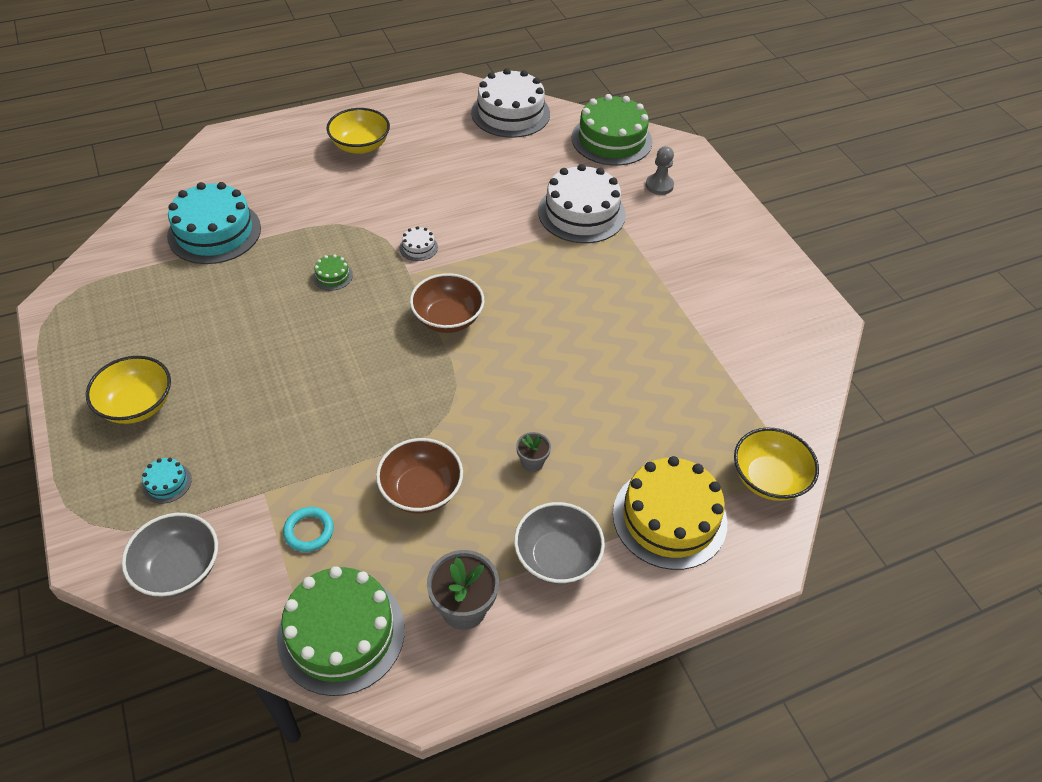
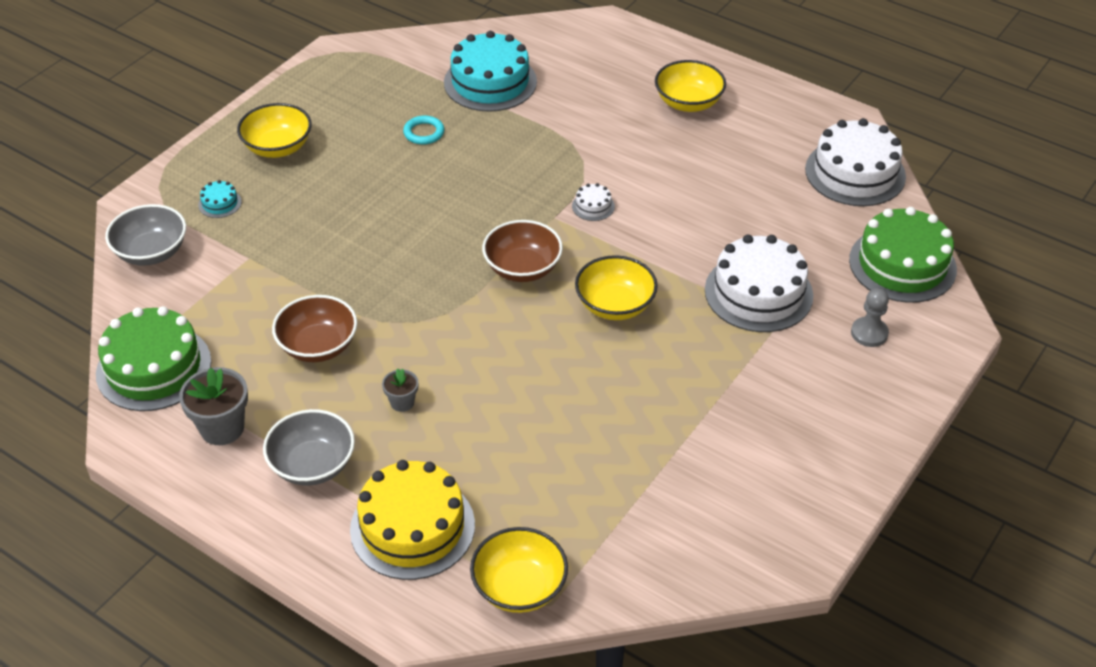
camera: 60 degrees right, 5 degrees down
turquoise ring [283,507,334,552] -> turquoise ring moved to [403,116,444,145]
green cake [313,254,353,291] -> none
none -> yellow bowl [575,255,658,320]

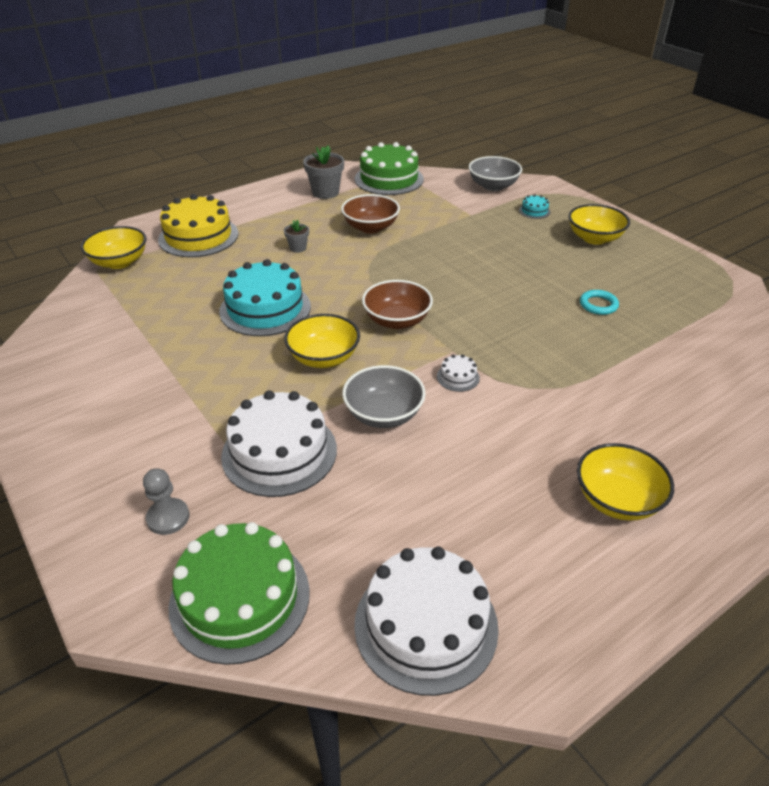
camera: 110 degrees right, 5 degrees down
grey bowl [263,409,355,486] -> grey bowl moved to [342,365,426,428]
turquoise cake [444,31,537,112] -> turquoise cake moved to [219,259,311,336]

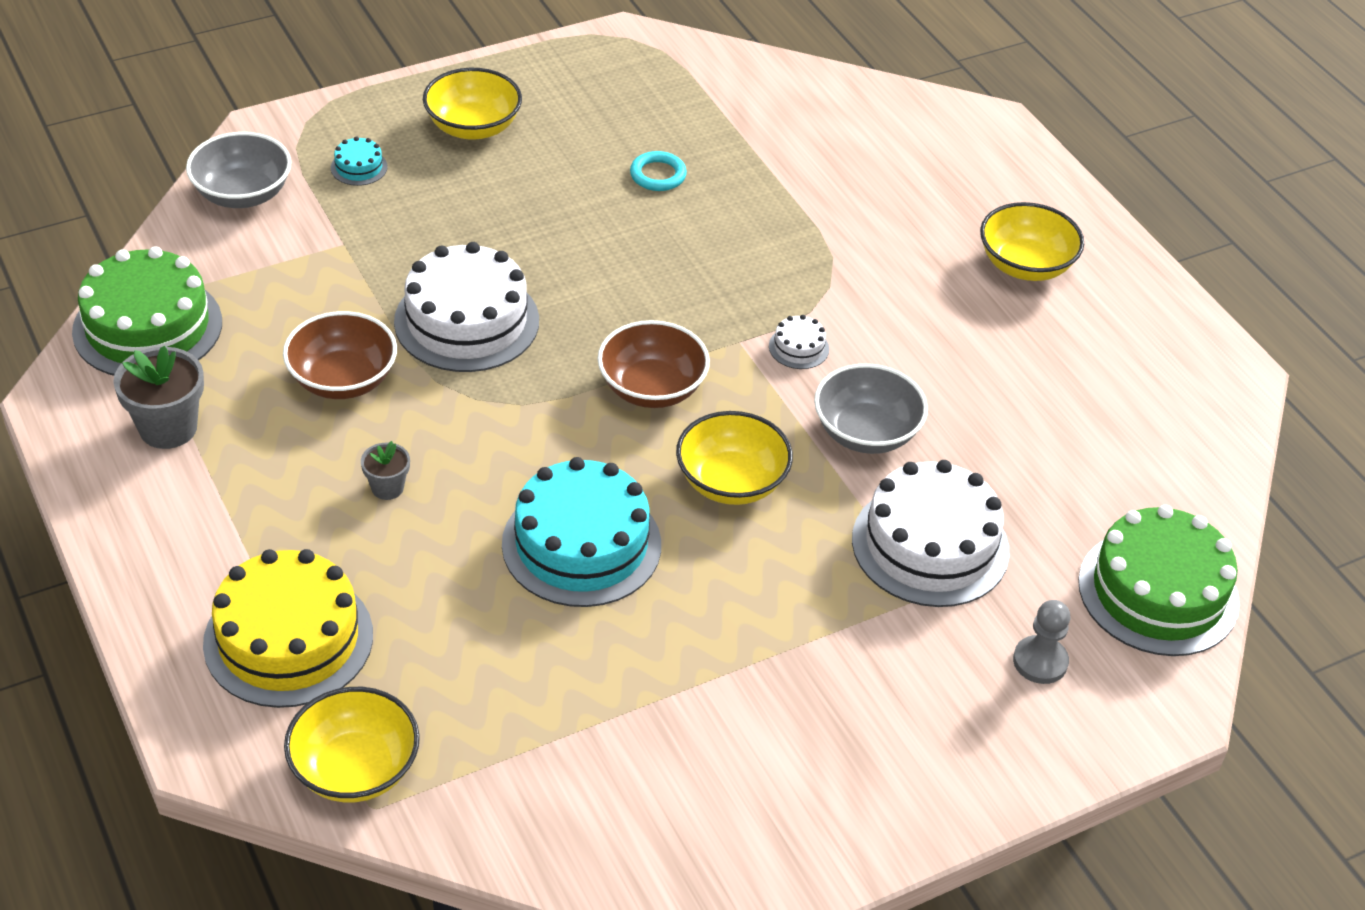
camera: 85 degrees left, 5 degrees up
white cake [354,547,499,696] -> white cake moved to [394,242,539,372]

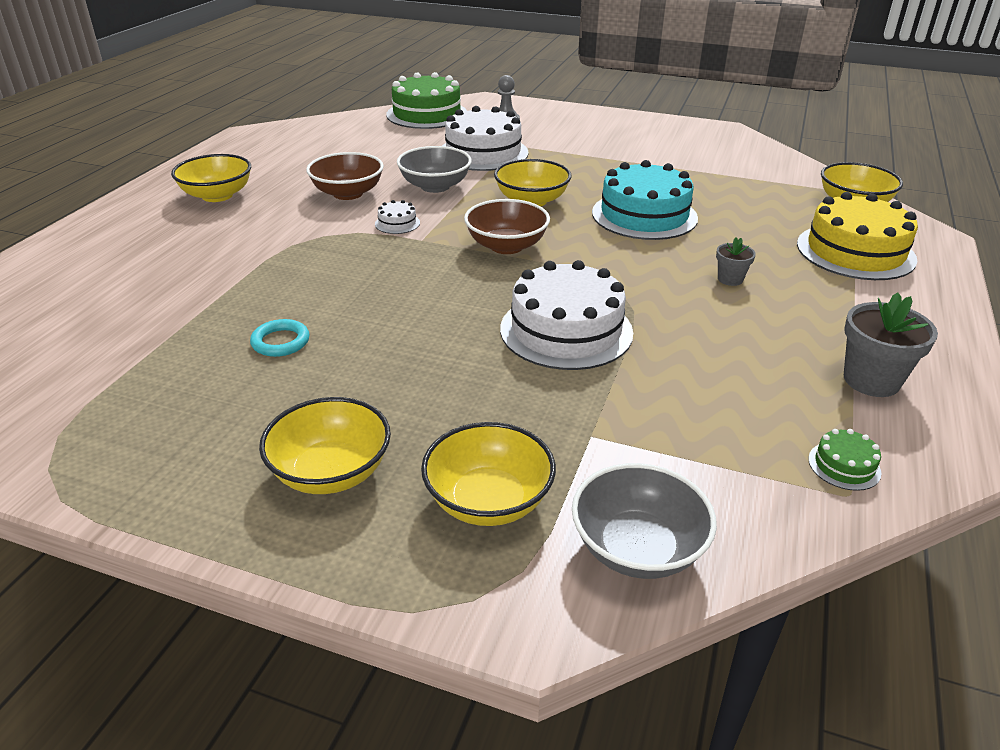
camera: 130 degrees left, 10 degrees down
green cake [72,246,222,376] -> green cake [808,429,881,491], size x0.42
brown bowl [283,311,397,399] -> brown bowl moved to [306,152,384,200]
turquoise cake [331,136,387,186] -> yellow bowl [421,422,556,526]

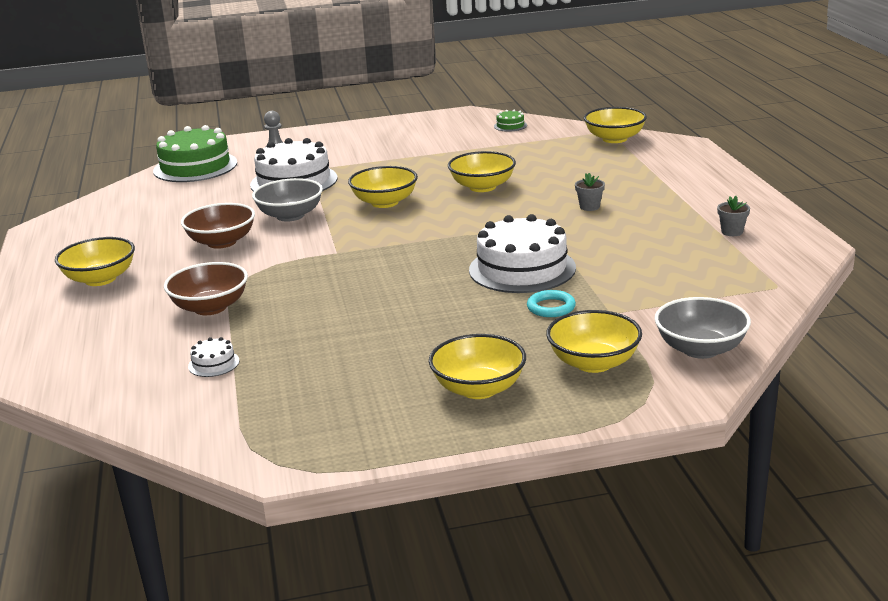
camera: 30 degrees left, 10 degrees down
turquoise ring [250,319,310,357] -> turquoise ring moved to [527,290,576,317]
white cake [375,200,420,234] -> white cake moved to [188,337,239,377]
brown bowl [464,199,550,254] -> brown bowl moved to [164,262,248,315]
turquoise cake [592,160,698,240] -> yellow bowl [448,151,516,192]
yellow cake [797,192,918,280] -> none
green cake [808,429,881,491] -> green cake moved to [494,110,527,132]
grey flower pot [844,292,938,397] -> grey flower pot [717,196,750,236], size x0.55

